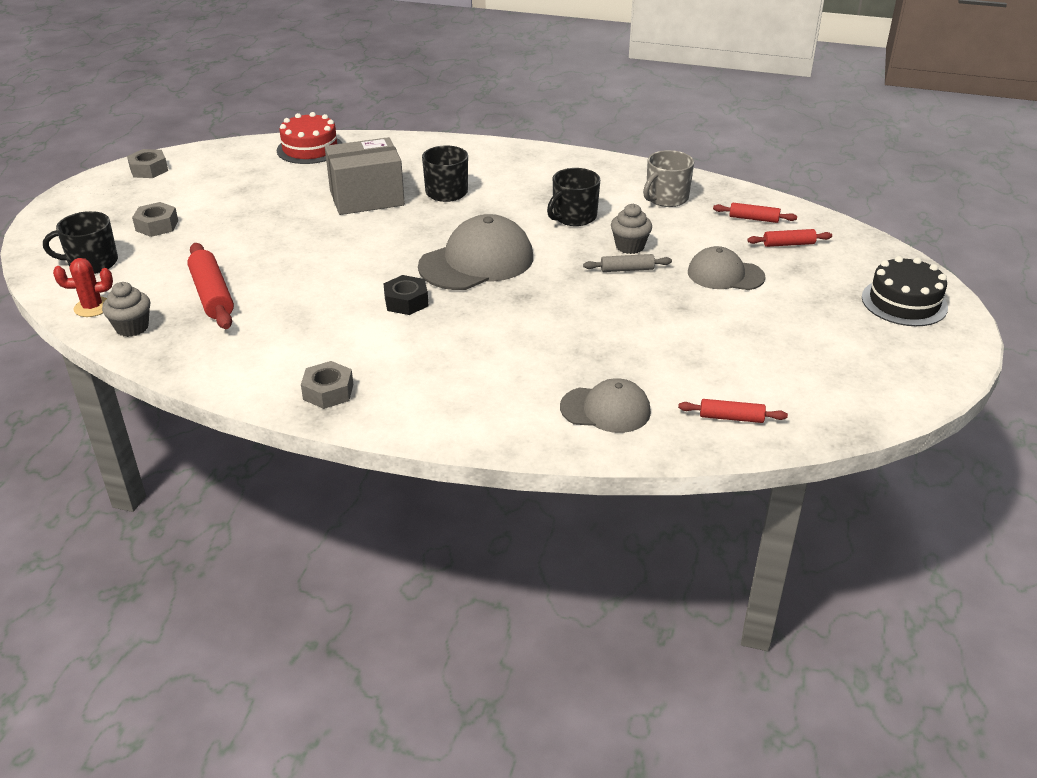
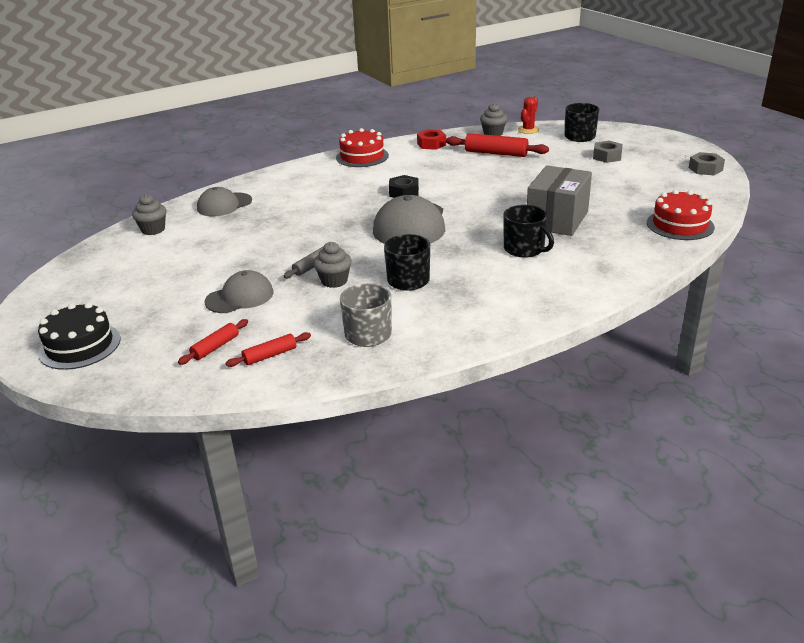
camera: 135 degrees right, 5 degrees down
grey nut [301,361,354,409] -> red cake [336,128,389,167]
red rolling pin [678,399,788,423] -> grey cupcake [132,194,166,235]
none -> red nut [417,130,446,150]

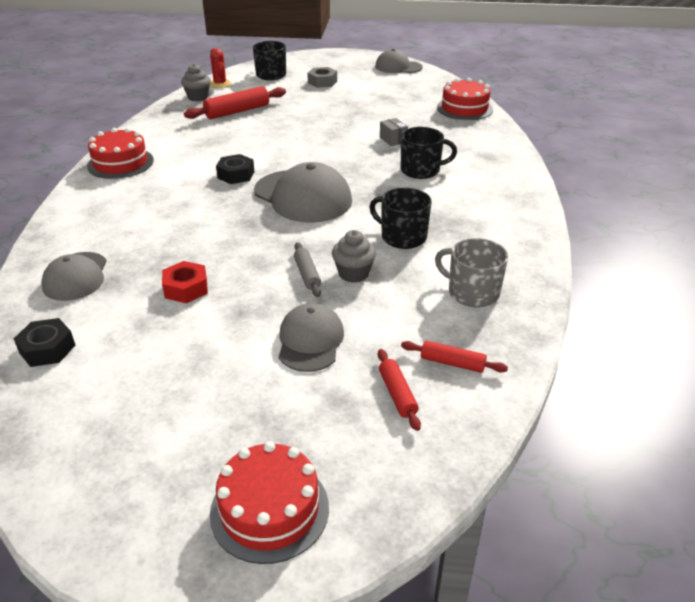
camera: 55 degrees left, 5 degrees up
black cake [38,302,120,370] -> red cake [210,441,329,564]
grey cupcake [132,194,166,235] -> black nut [14,318,75,367]
red rolling pin [225,332,311,367] -> red rolling pin turned 75 degrees counterclockwise [401,341,508,373]
red nut [417,130,446,150] -> red nut moved to [162,261,208,303]
grey box [527,165,592,236] -> grey box [380,118,408,146], size x0.41
grey nut [689,152,725,175] -> grey cap [375,49,422,73]

